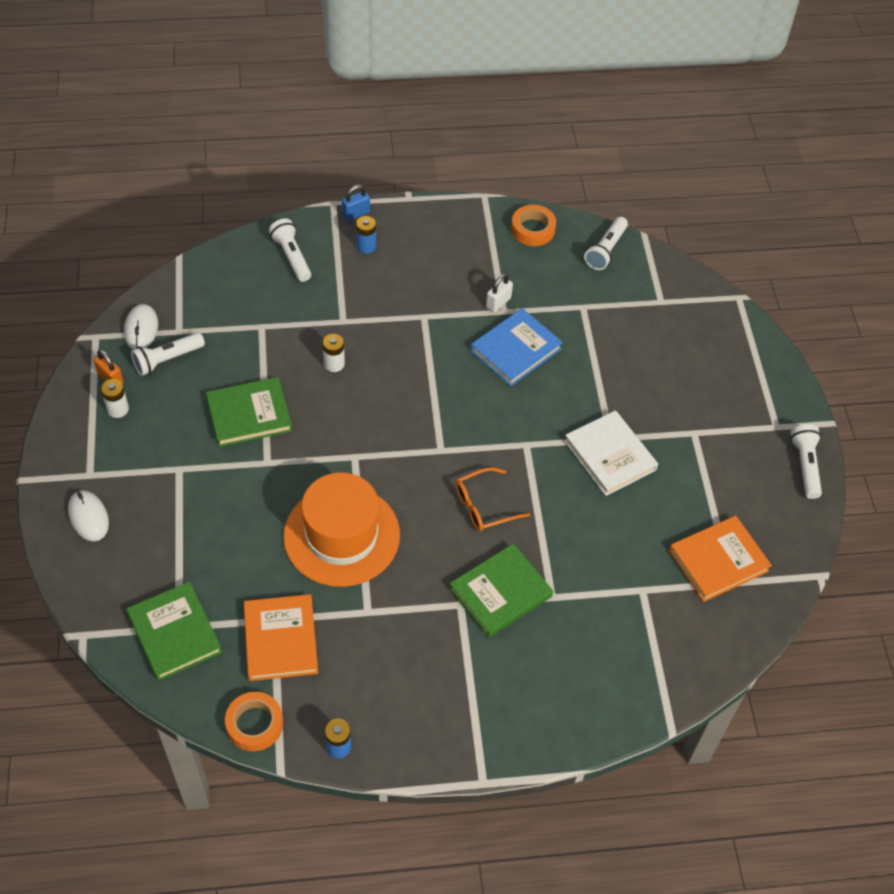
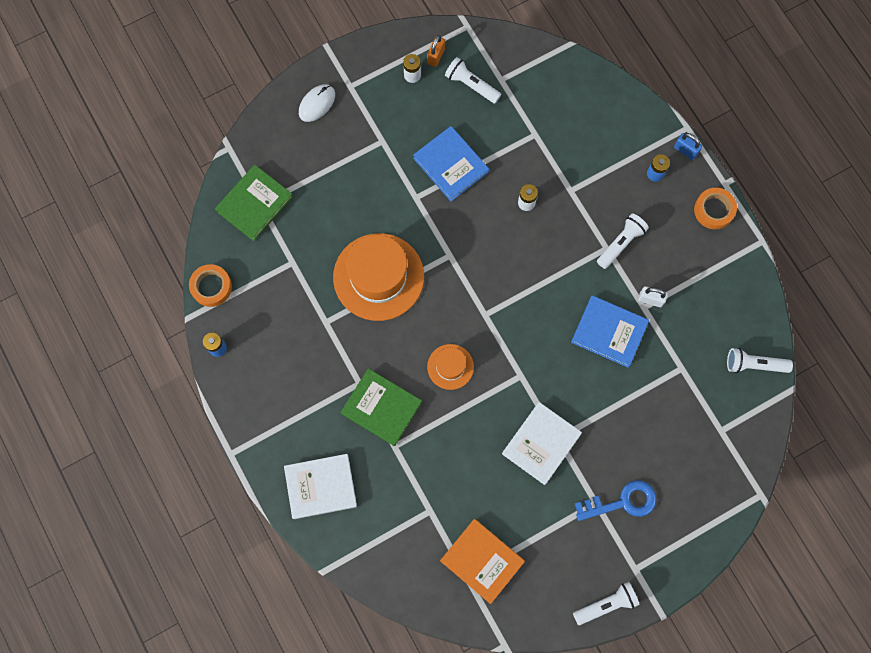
camera: 70 degrees right, 20 degrees up
white mouse [124,304,158,349] -> none
green book [206,377,292,447] -> blue book [413,126,489,201]
orange book [244,594,318,681] -> none
white flashlight [269,219,311,282] -> white flashlight moved to [597,213,649,269]
orange glasses [455,467,530,531] -> orange hat [427,344,474,390]
orange tape [511,205,556,246] -> orange tape moved to [694,188,737,229]
none -> white book [284,454,357,519]
none -> blue key [575,480,657,521]

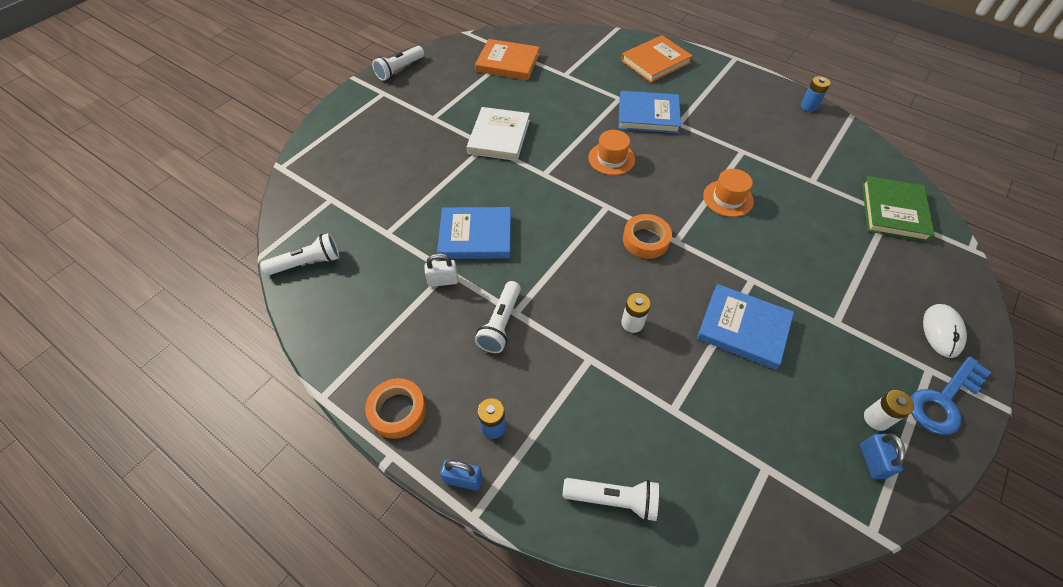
camera: 155 degrees right, 20 degrees down
orange tape [189,264,232,307] -> orange tape moved to [623,214,672,259]
white book [284,454,357,519] -> orange book [621,35,693,83]
orange hat [333,233,424,321] -> orange hat [703,169,754,217], size x0.50
green book [341,368,422,446] -> blue book [619,91,681,134]
orange padlock [427,35,445,67] -> blue padlock [860,433,906,479]
white flashlight [445,57,501,103] -> white flashlight moved to [563,478,659,521]
blue key [575,480,657,521] -> blue key moved to [910,356,991,435]

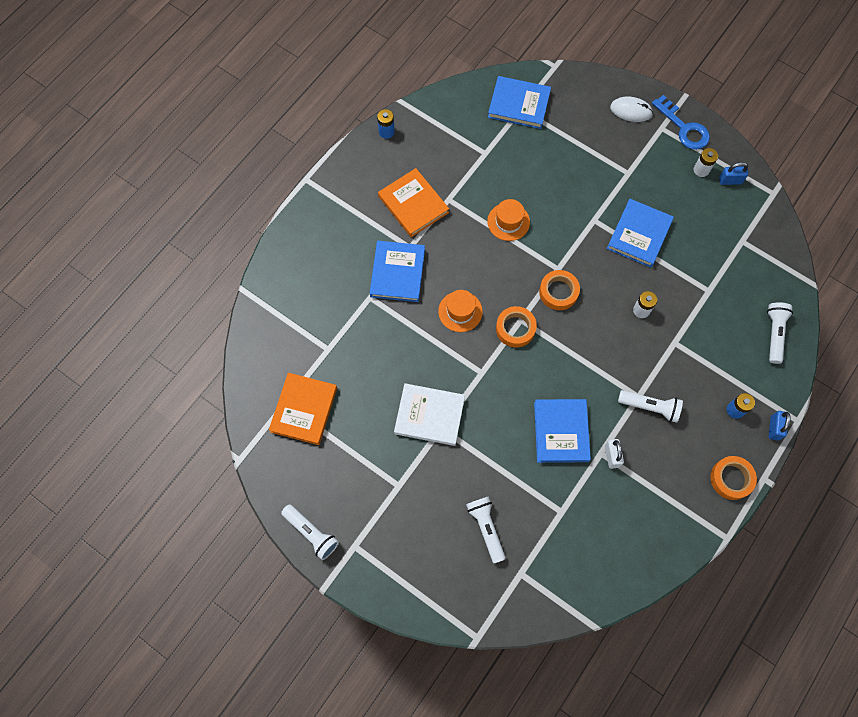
camera: 90 degrees left, 15 degrees up
white flashlight [260,233,339,276] -> white flashlight moved to [466,496,506,563]
orange book [621,35,693,83] -> orange book moved to [378,168,449,237]
green book [862,176,935,242] -> blue book [488,76,551,129]
none -> orange tape [496,306,537,347]

